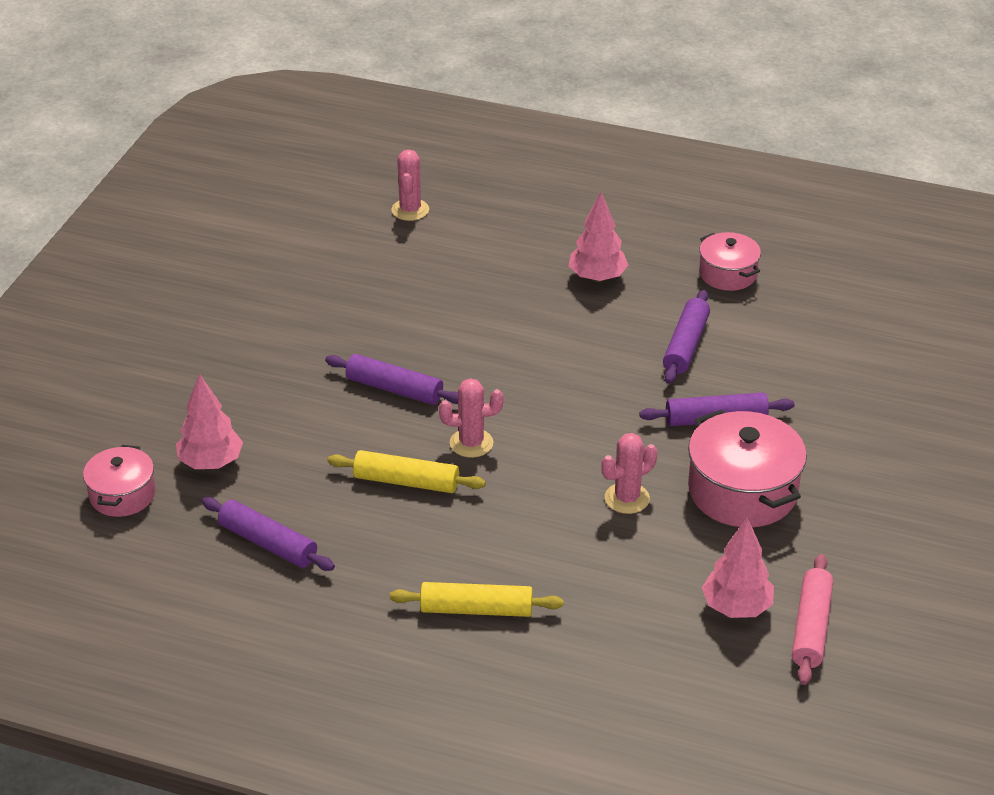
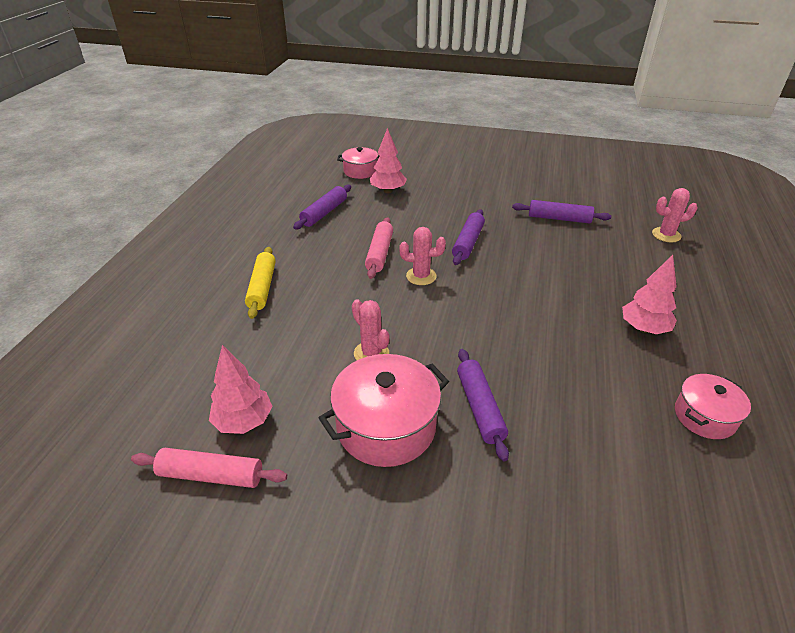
camera: 85 degrees right, 0 degrees up
yellow rolling pin [327,450,486,493] -> pink rolling pin [365,217,393,279]
pink cactus [439,378,503,458] -> pink cactus turned 75 degrees counterclockwise [399,227,446,285]
purple rolling pin [663,290,710,384] -> purple rolling pin moved to [512,200,611,224]

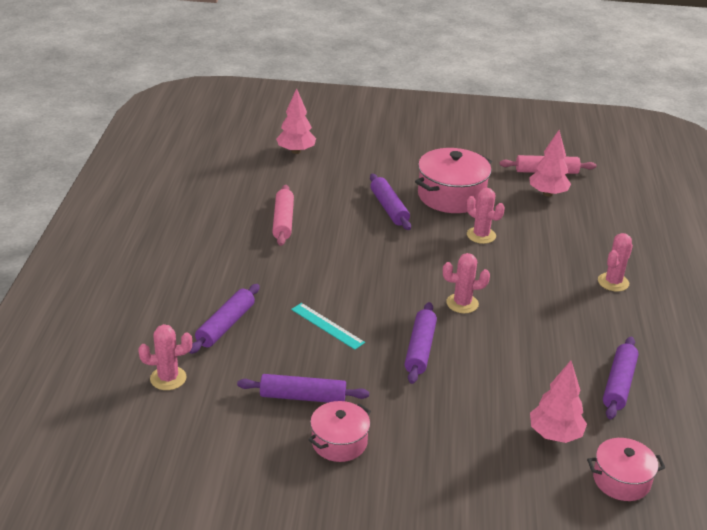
camera: 170 degrees right, 5 degrees down
yellow rolling pin [245,247,276,319] -> pink cactus [598,233,633,292]
pink rolling pin [365,217,393,279] -> pink rolling pin moved to [272,185,294,246]
pink tree [622,255,677,334] -> pink tree moved to [276,88,316,154]
pink pot [675,374,751,439] -> pink pot moved to [309,401,371,462]
none -> purple rolling pin [189,284,260,354]
none -> turquoise ruler [291,303,365,350]

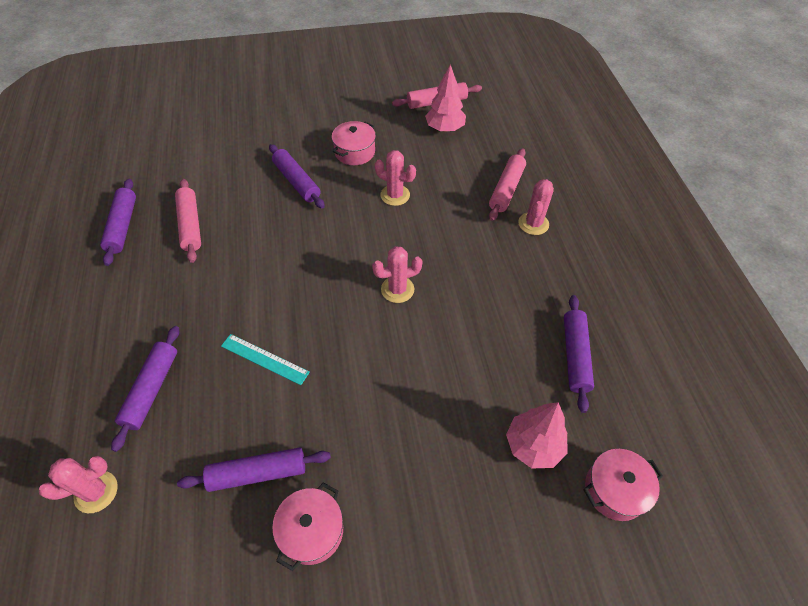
camera: 15 degrees left, 20 degrees up
pink tree [276,88,316,154] -> none
purple rolling pin [404,302,437,384] -> purple rolling pin moved to [100,179,136,266]
pink pot [415,148,492,213] -> pink pot [332,121,376,165], size x0.60
none -> pink rolling pin [489,148,526,221]

